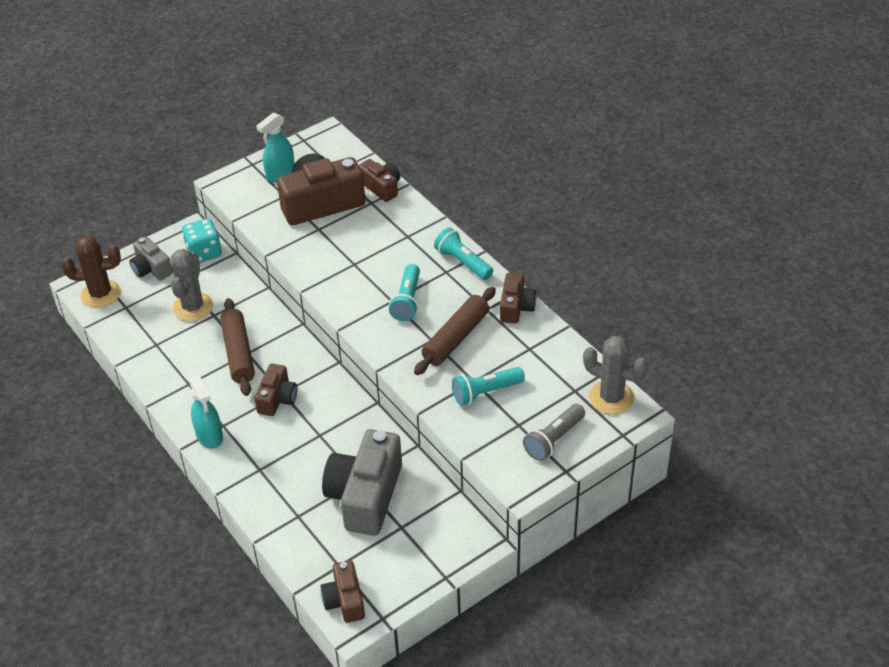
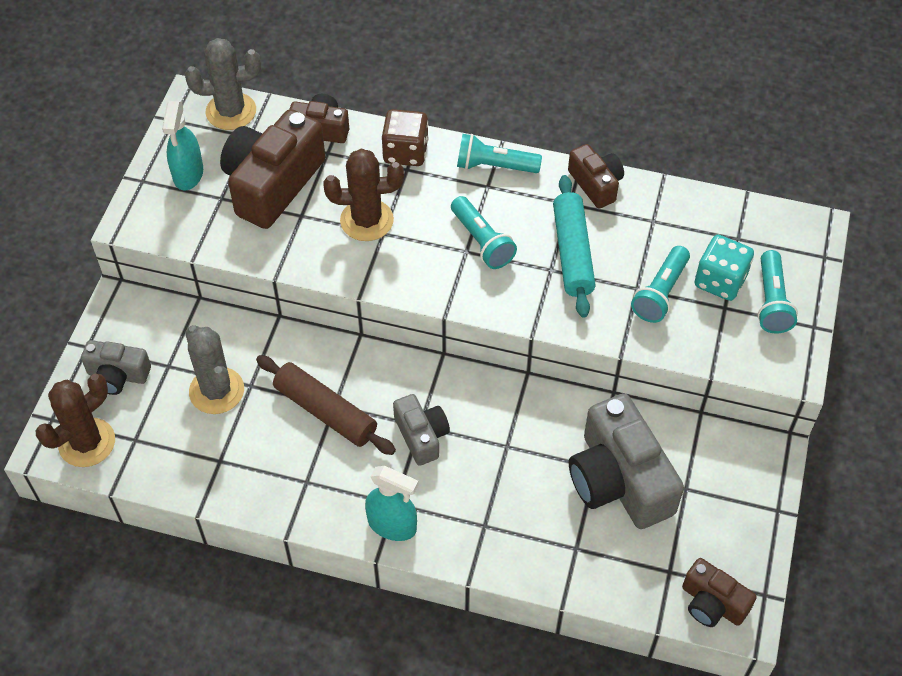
camera: 40 degrees left, 10 degrees up
turquoise dice [182,218,222,263] -> turquoise dice moved to [695,235,754,301]
brown camera [254,364,297,416] -> grey camera [393,394,450,466]
brown rolling pin [414,287,496,375] -> turquoise rolling pin [553,175,595,318]
grey flashlight [523,404,585,461] -> turquoise flashlight [757,250,798,334]
grey cactus [583,336,648,415] -> grey cactus moved to [185,38,261,130]
none -> brown cactus [323,149,404,241]
none -> brown dice [382,109,429,166]

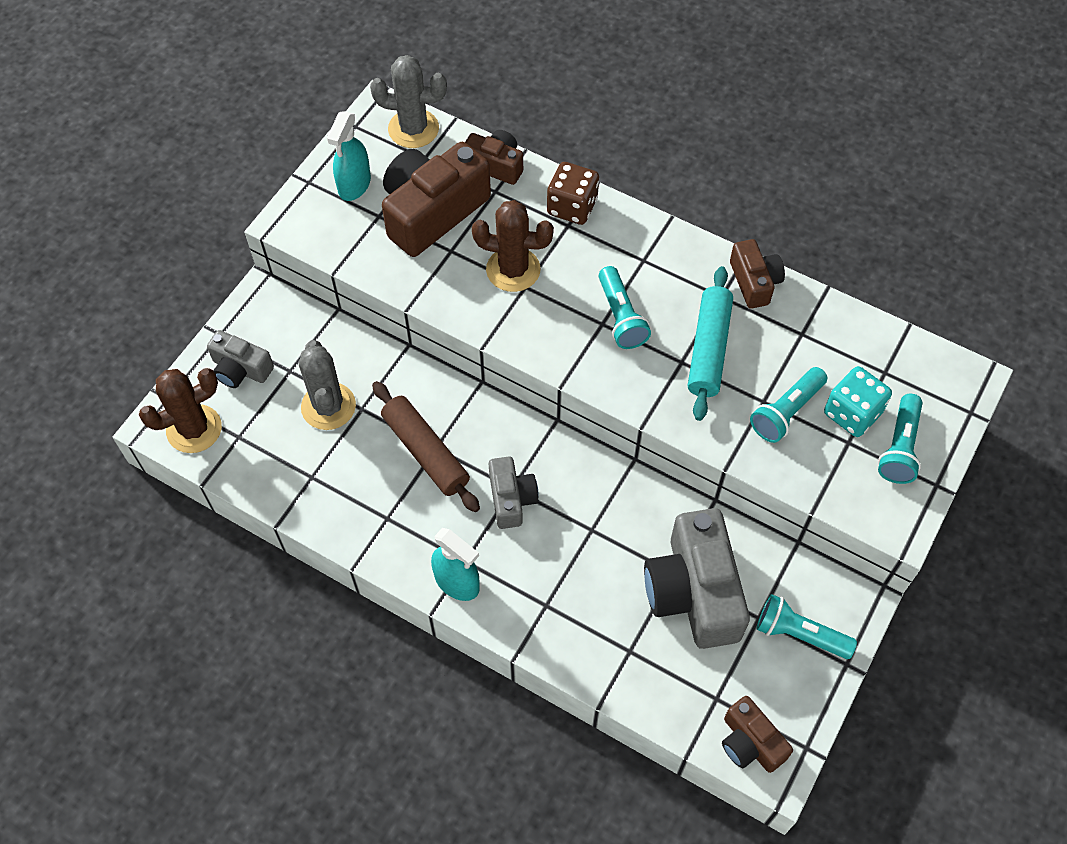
camera: 15 degrees right, 5 degrees up
turquoise flashlight [457,134,542,173] -> turquoise flashlight moved to [757,594,857,659]

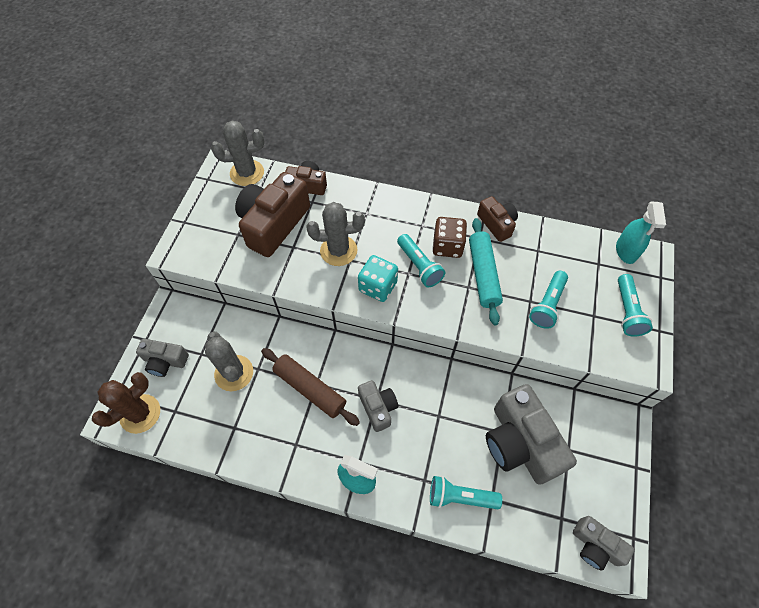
camera: 15 degrees left, 0 degrees up
turquoise spray bottle [327,111,371,201] -> turquoise spray bottle moved to [616,201,666,264]
brown cactus [472,200,554,292] -> grey cactus [307,202,365,266]
brown dice [547,162,599,225] -> brown dice moved to [432,217,467,258]
brown camera [722,696,793,773] -> grey camera [573,516,635,571]
turquoise flashlight [757,594,857,659] -> turquoise flashlight moved to [430,476,502,509]
turquoise dice [824,366,892,437] -> turquoise dice moved to [358,255,398,302]

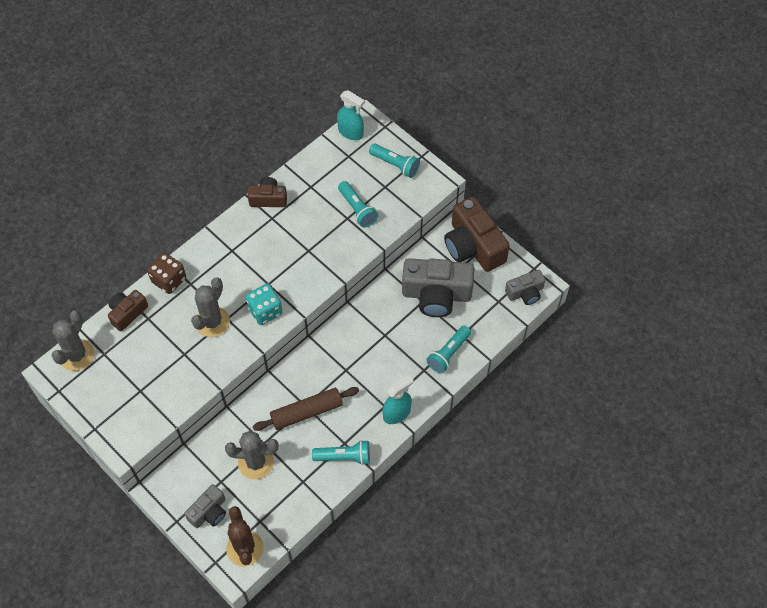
camera: 60 degrees left, 0 degrees up
brown camera [235,172,310,257] -> brown camera moved to [444,197,510,272]
grey camera [358,380,398,432] -> none
turquoise flashlight [397,234,445,287] -> turquoise flashlight moved to [312,440,370,465]
brown dice [432,217,467,258] -> brown dice moved to [147,252,186,294]
turquoise rolling pin [469,218,503,325] -> none

